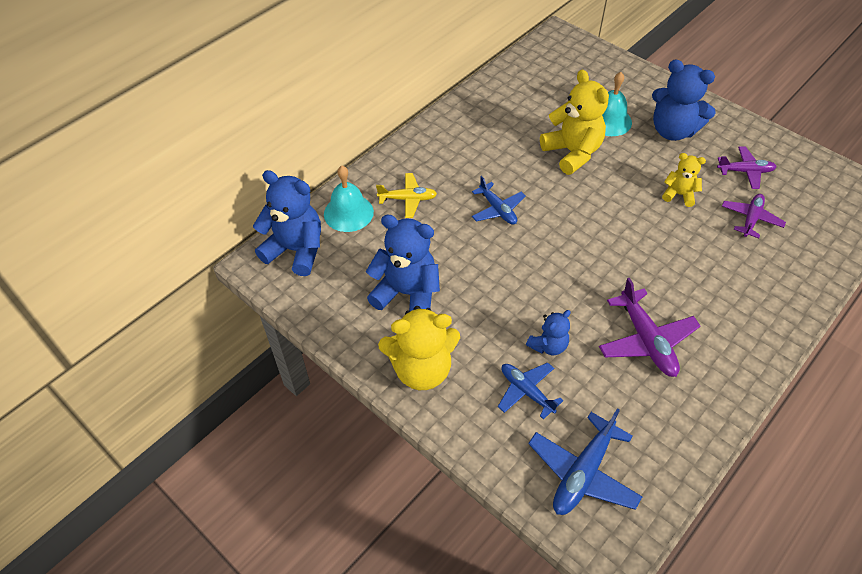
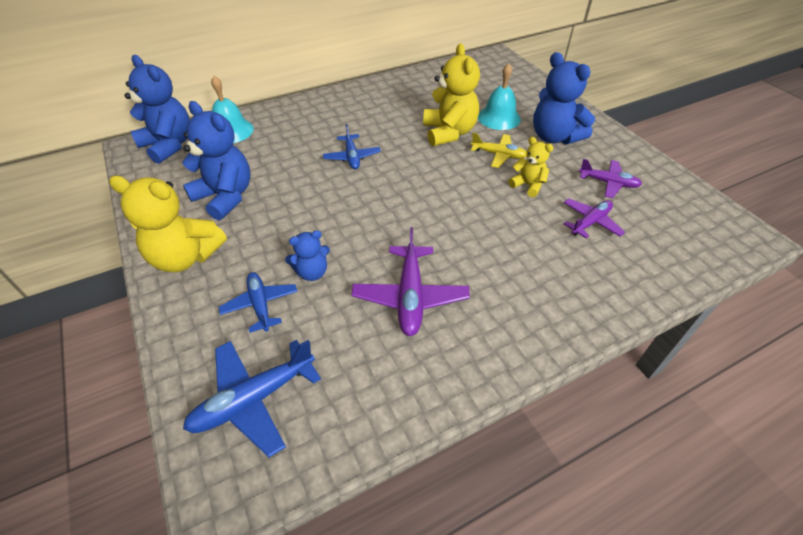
camera: 20 degrees right, 5 degrees down
yellow plane [376,173,437,218] -> yellow plane moved to [471,132,527,168]

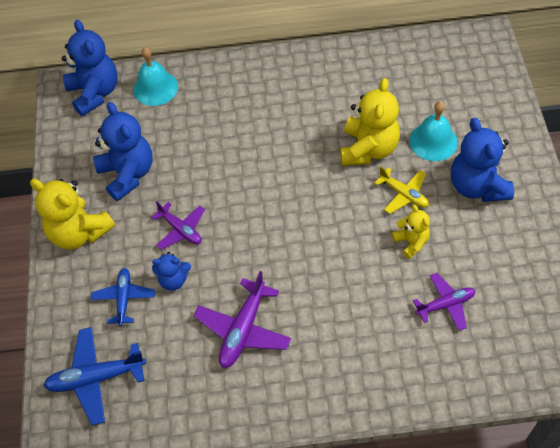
camera: 25 degrees right, 10 degrees up
blue plane [323,124,381,169] -> none
purple plane [579,159,642,198] -> purple plane moved to [151,201,205,250]

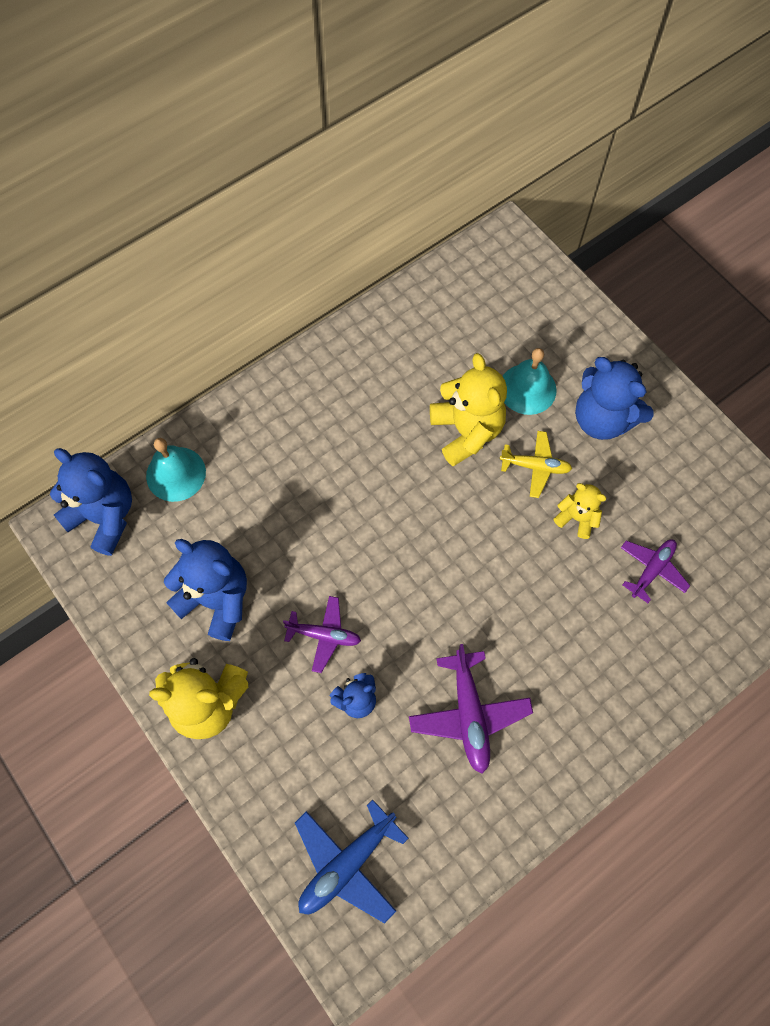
camera: 35 degrees left, 10 degrees up
blue plane [91,268,155,326] -> none

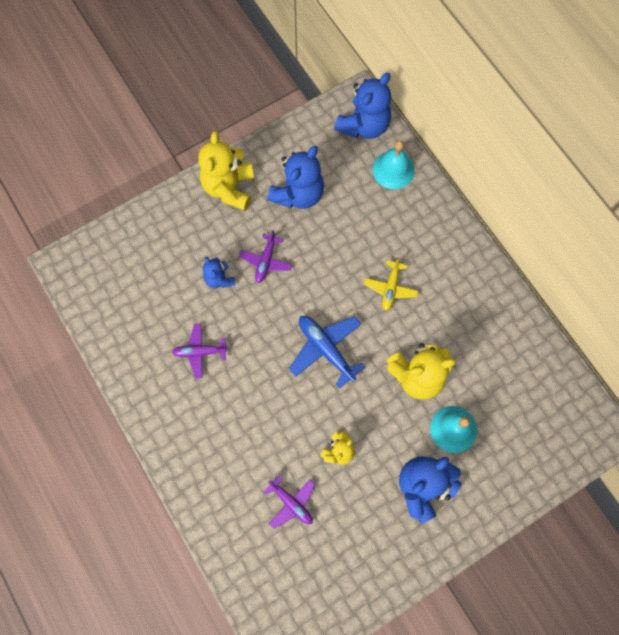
camera: 95 degrees right, 5 degrees up
blue plane [295,799,409,924] -> blue plane moved to [289,316,366,388]
purple plane [409,644,533,773] -> purple plane [172,324,228,379], size x0.66
yellow plane [500,431,572,498] -> yellow plane moved to [364,256,418,311]

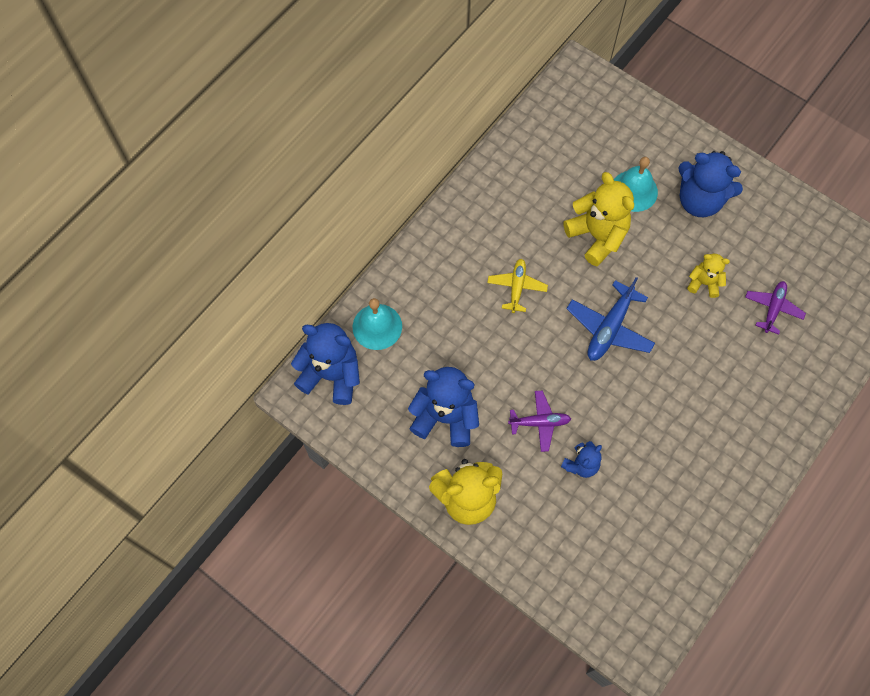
camera: 110 degrees left, 5 degrees down
purple plane [172,324,228,379] -> none
yellow plane [364,256,418,311] -> yellow plane turned 75 degrees counterclockwise [487,259,548,313]

